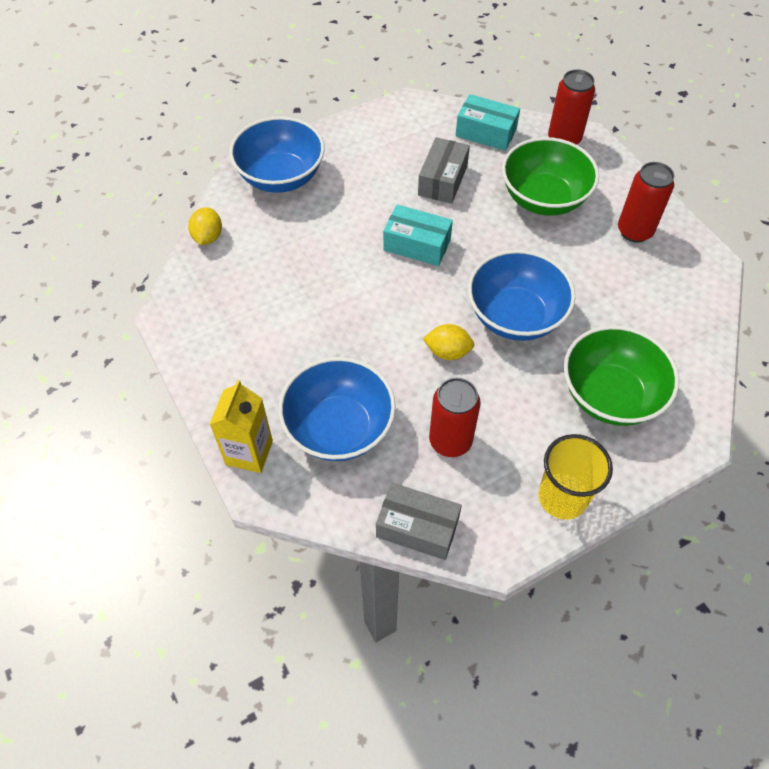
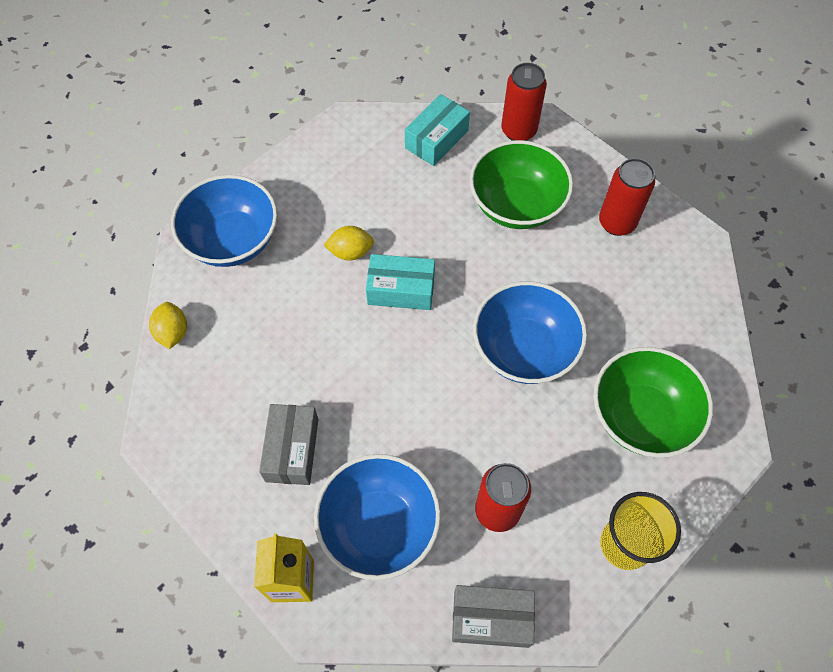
camera: 15 degrees left, 5 degrees up
grey box [418,137,470,204] -> grey box moved to [259,404,319,485]
yellow lemon [423,324,475,360] -> yellow lemon moved to [324,226,374,260]
turquoise box [456,94,520,151] -> turquoise box turned 60 degrees counterclockwise [405,94,470,166]

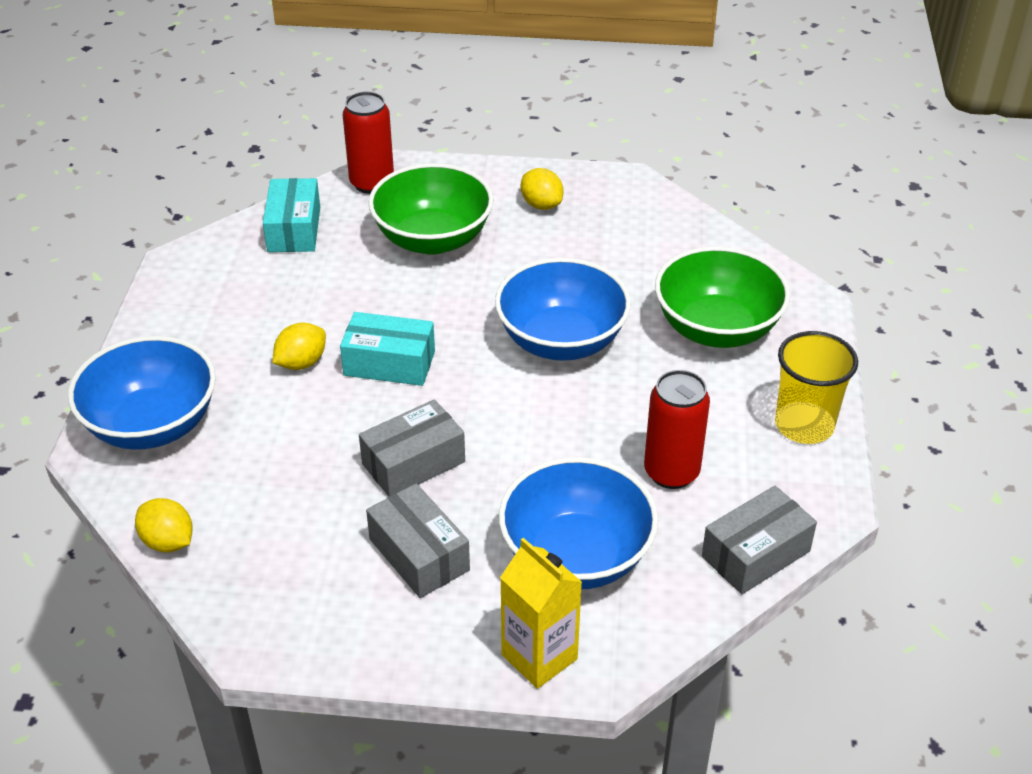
camera: 40 degrees left, 20 degrees down
turquoise box [366,254,435,310] -> turquoise box turned 45 degrees clockwise [340,312,435,386]
red can [599,158,655,236] -> yellow lemon [521,168,564,210]
none -> grey box [359,399,465,497]

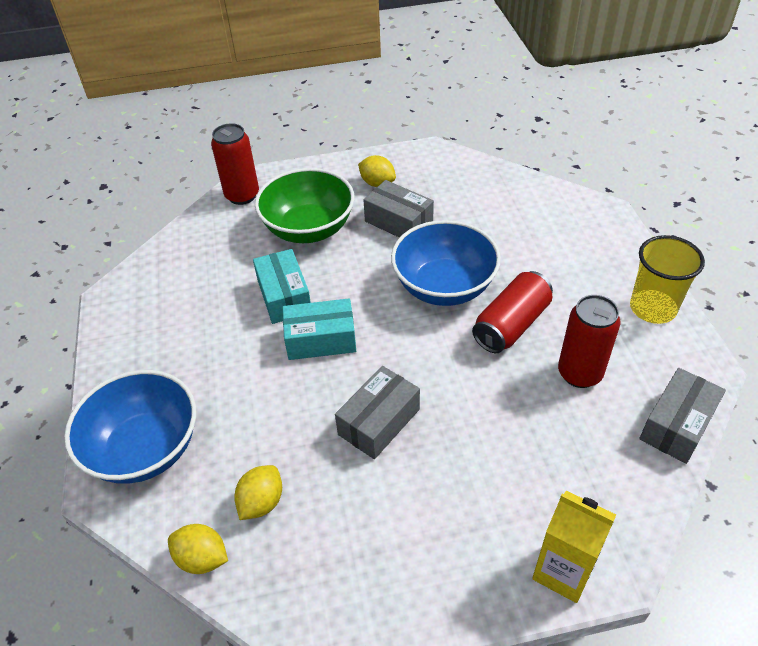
camera: 15 degrees left, 5 degrees up
turquoise box [263,178,320,252] -> turquoise box moved to [253,249,311,324]
yellow lemon [273,323,326,370] -> yellow lemon moved to [234,465,282,520]
grey box [366,483,470,598] -> grey box moved to [363,180,434,238]
blue bowl [499,457,658,589] -> none
green bowl [655,247,790,348] -> none
none -> red can [472,271,553,353]

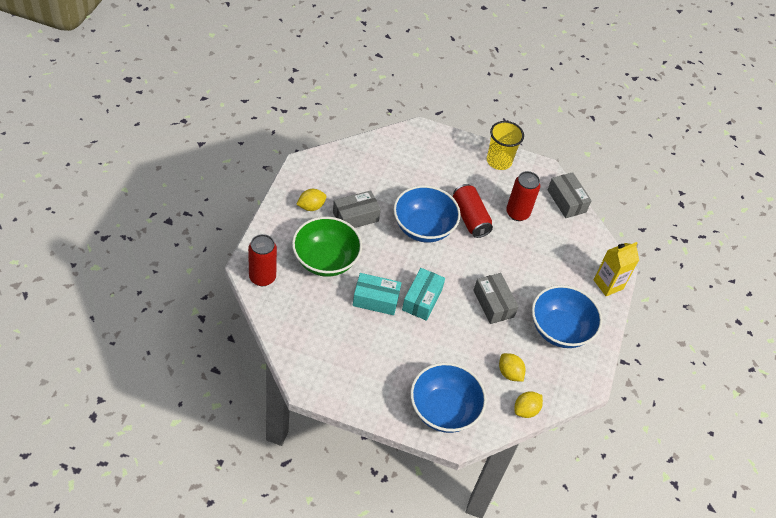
camera: 70 degrees left, 5 degrees up
none -> blue bowl [532,285,602,348]

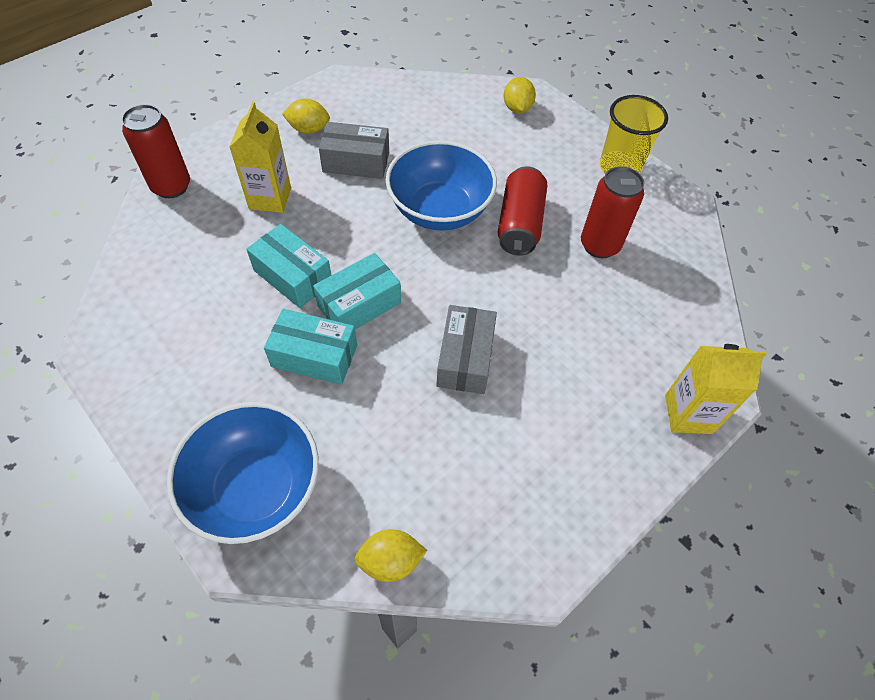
camera: 35 degrees right, 5 degrees up
green bowl [292,217,362,277] -> yellow carton [229,102,291,213]
yellow lemon [499,353,525,382] -> yellow lemon moved to [503,77,536,114]
blue bowl [532,285,602,348] -> none
grey box [548,172,592,218] -> none
none -> turquoise box [264,309,357,385]

